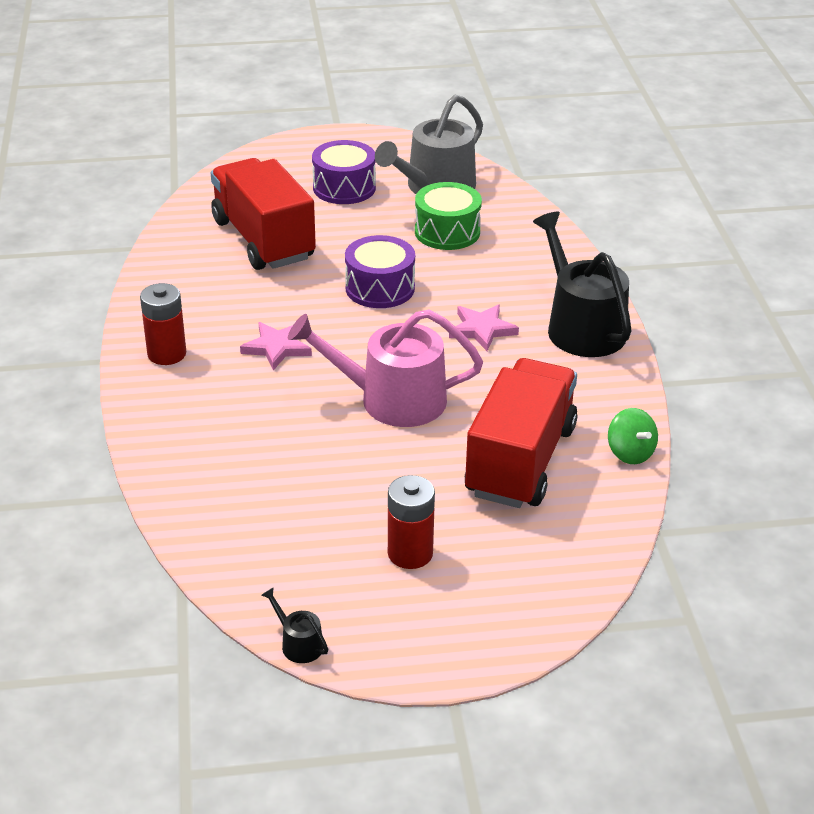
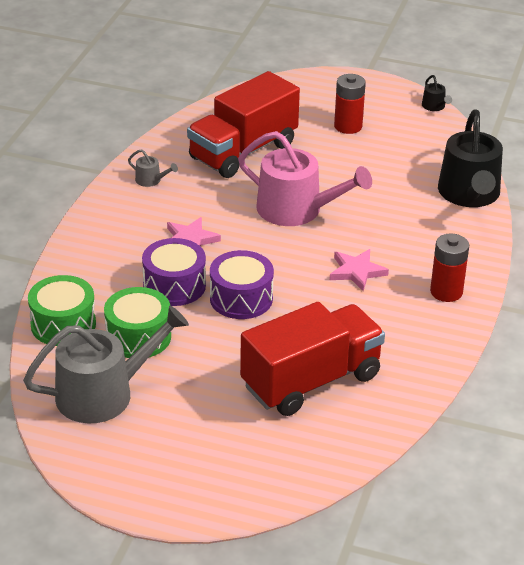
camera: 155 degrees left, 0 degrees up
red truck [211,158,316,270] -> red truck turned 120 degrees counterclockwise [240,302,385,416]
purple drum [312,140,376,204] -> purple drum moved to [142,238,206,306]
black watering can [533,212,632,357] -> black watering can moved to [438,109,503,207]
green spinning top [608,408,658,464] -> none
none -> green drum [28,275,96,346]
none -> grey watering can [128,149,178,187]

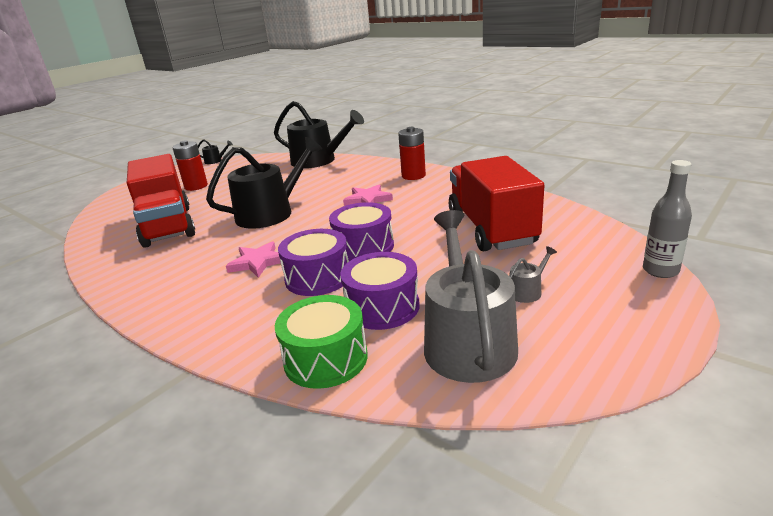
camera: 65 degrees left, 10 degrees down
green drum [104,287,171,358] -> purple drum [340,252,419,330]
grey watering can [128,149,178,187] -> grey watering can moved to [509,246,557,303]
pink watering can [238,131,372,226] -> black watering can [206,137,322,229]
none -> grey bottle [643,160,692,278]

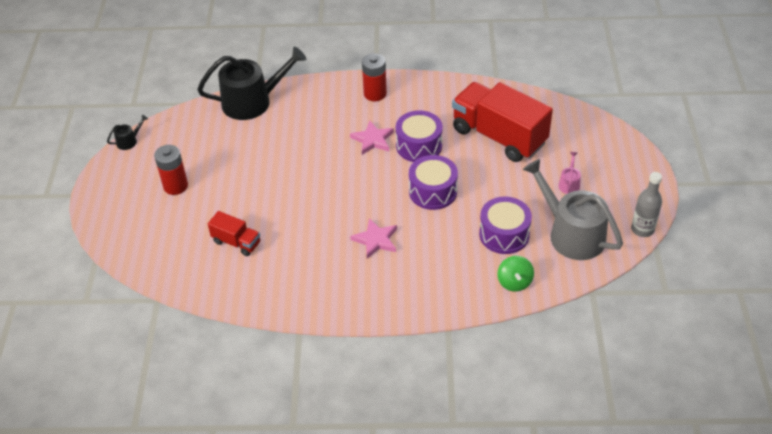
camera: 40 degrees left, 20 degrees up
red truck [127,154,196,248] -> red truck [208,211,261,256], size x0.48
black watering can [206,137,322,229] -> none
green drum [275,295,368,389] -> green spinning top [497,256,534,292]
purple drum [278,229,349,296] -> purple drum moved to [396,110,443,162]
grey watering can [509,246,557,303] -> pink watering can [558,152,581,194]
grey bottle [643,160,692,278] -> grey bottle moved to [631,172,662,237]

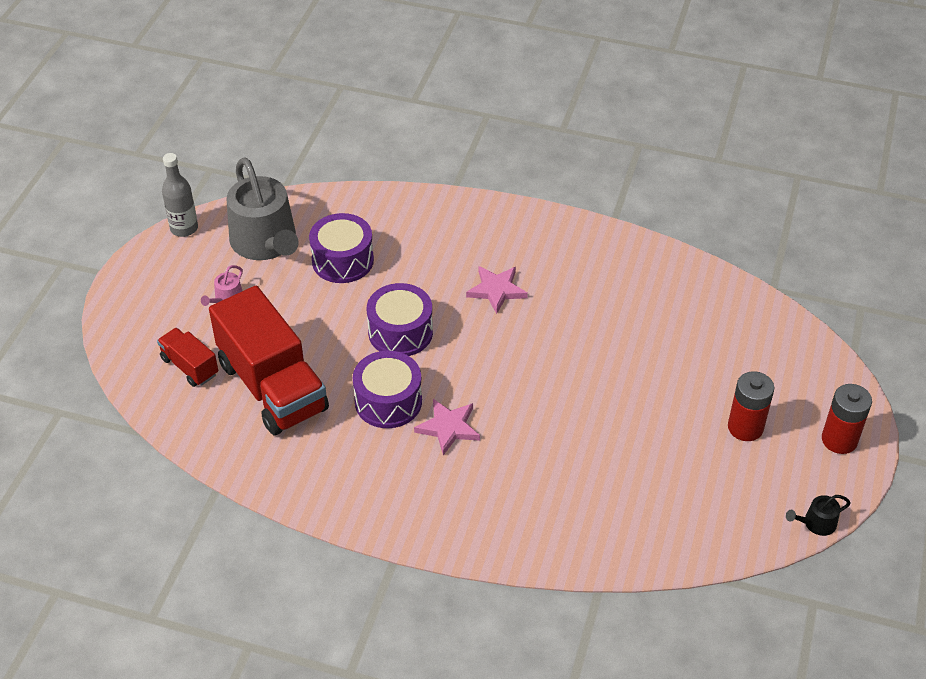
camera: 165 degrees left, 0 degrees up
black watering can [197,47,306,120] -> none
red truck [208,211,261,256] -> red truck moved to [157,328,218,387]
red battery [362,53,387,101] -> red battery moved to [822,384,872,454]
green spinning top [497,256,534,292] -> none

